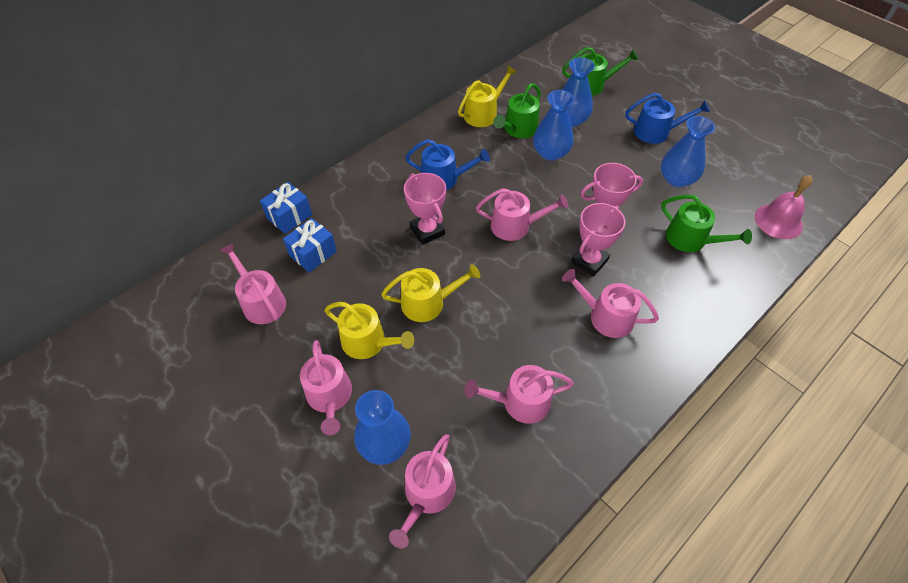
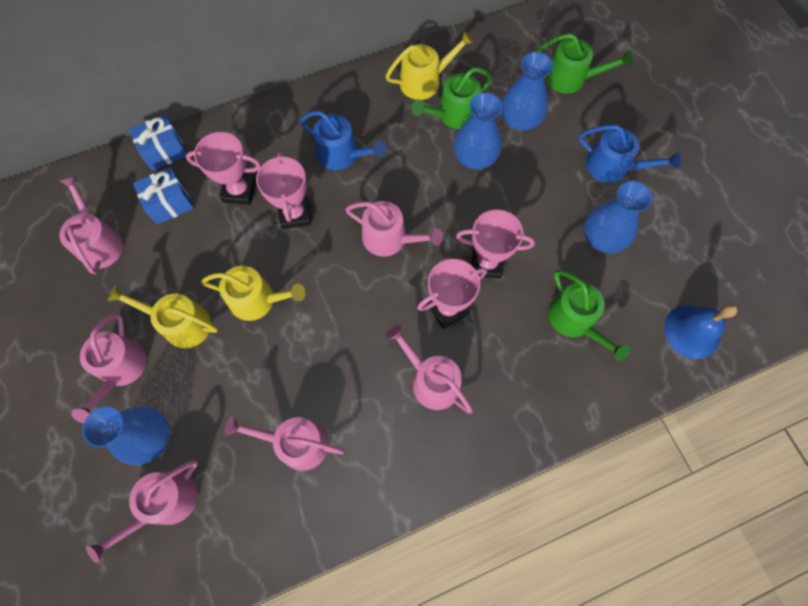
camera: 20 degrees right, 15 degrees up
yellow watering can [325,302,414,359] -> yellow watering can turned 150 degrees clockwise [107,285,218,348]
pink bell [755,175,813,239] -> blue bell [664,304,738,359]
none -> pink trophy [186,132,261,205]

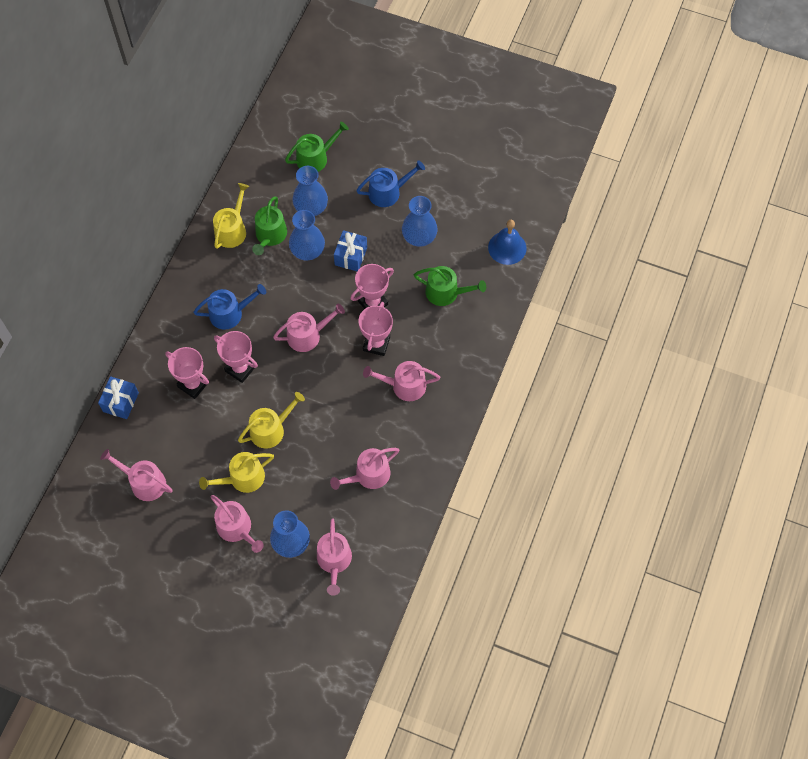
camera: 45 degrees left, 5 degrees down
blue gift [133,167,194,225] -> blue gift moved to [334,230,367,271]
pink trophy [186,132,261,205] -> pink trophy turned 75 degrees clockwise [165,347,209,399]

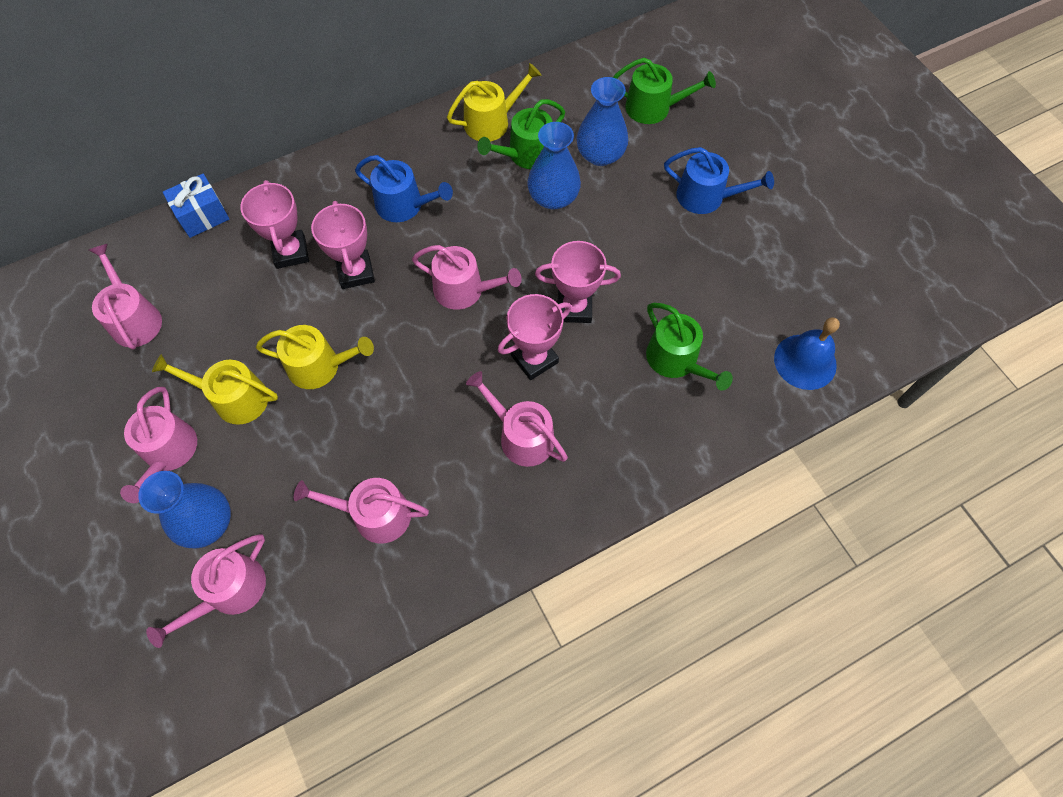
camera: 40 degrees right, 0 degrees up
blue gift [334,230,367,271] -> none
blue vase [402,196,438,247] -> none

